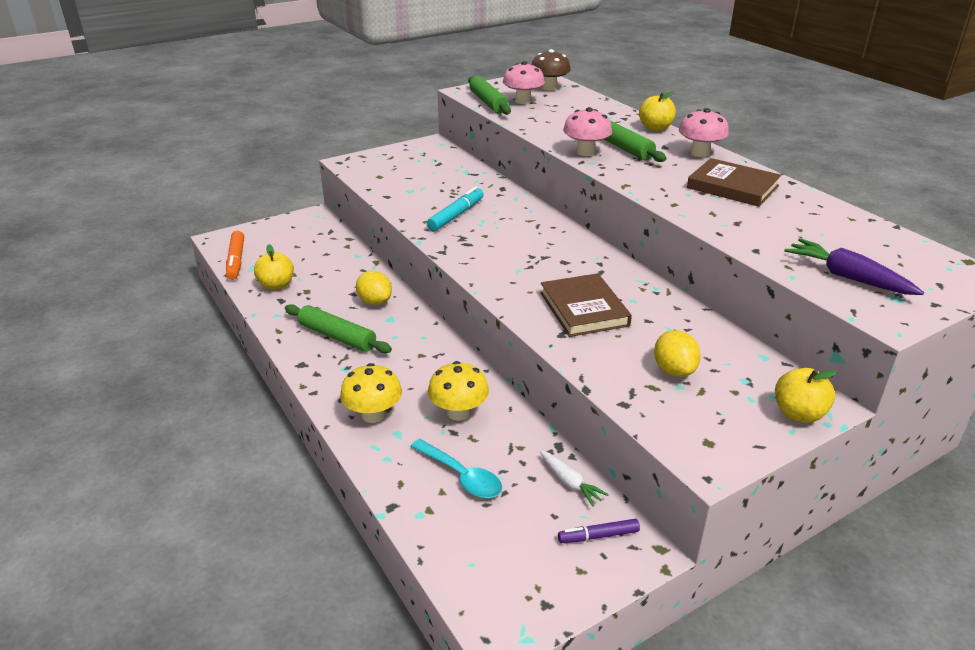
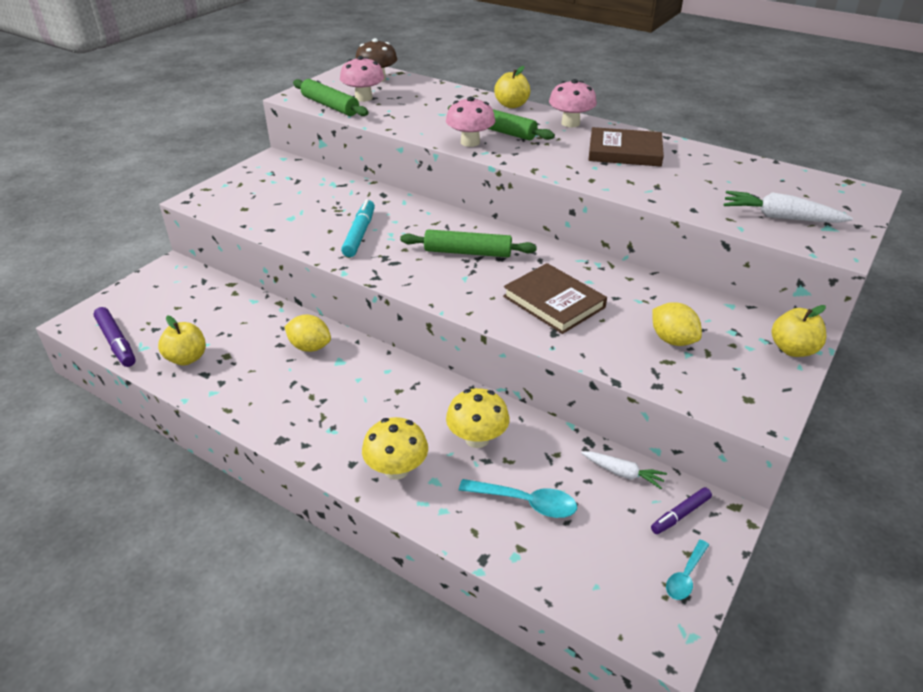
camera: 25 degrees left, 5 degrees up
orange marker [226,231,244,280] -> purple marker [93,307,136,367]
green rolling pin [285,304,392,353] -> green rolling pin moved to [400,229,537,257]
purple carrot [784,238,924,295] -> white carrot [724,191,853,223]
none -> turquoise spoon [666,540,709,600]

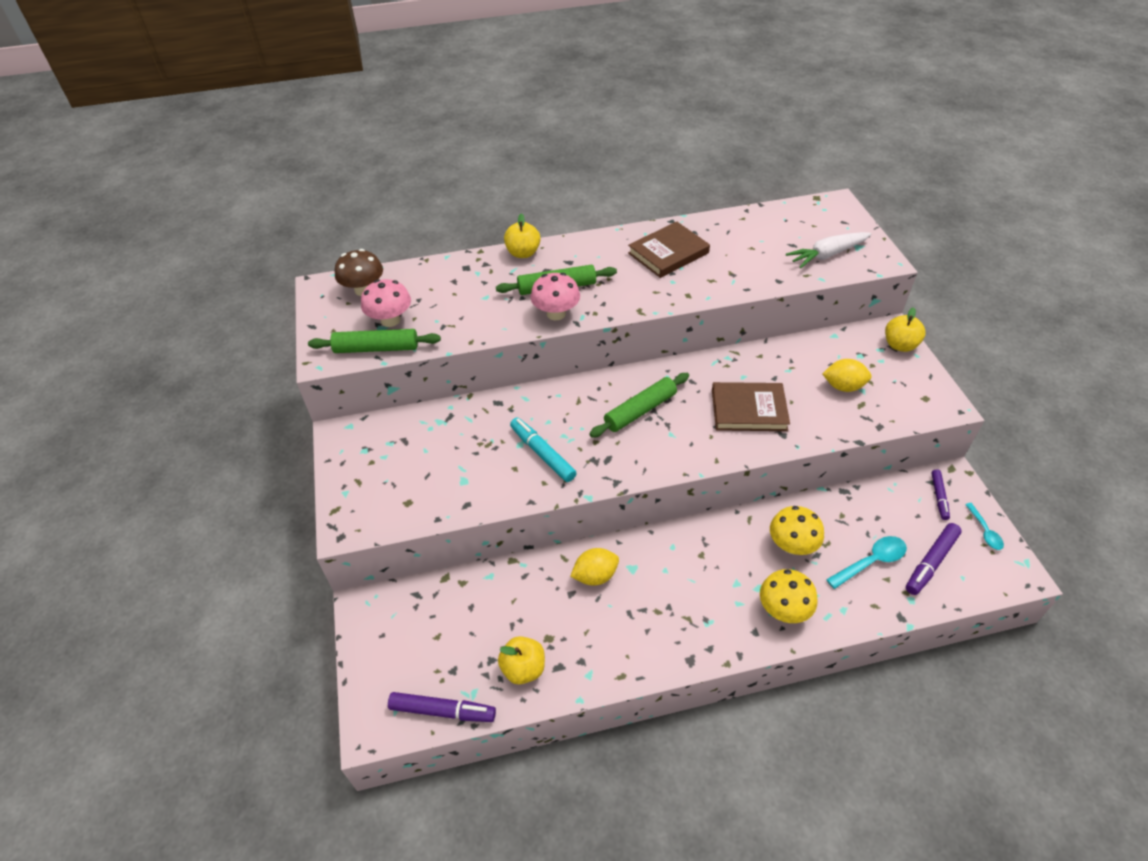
camera: 45 degrees left, 10 degrees up
pink mushroom [549,79,597,127] -> none
white carrot [581,451,667,489] -> none
none -> purple marker [906,523,962,595]

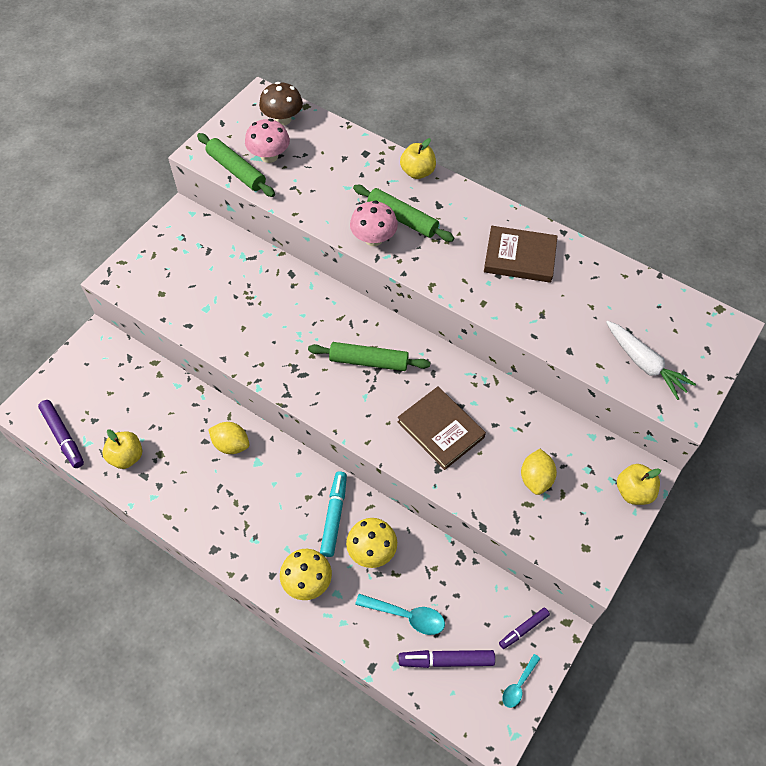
camera: 45 degrees right, 10 degrees up
turquoise marker [510,418,577,482] -> turquoise marker moved to [320,471,347,557]
white carrot [786,232,871,268] -> white carrot turned 150 degrees counterclockwise [606,321,696,400]
yellow lemon [822,359,872,392] -> yellow lemon turned 45 degrees clockwise [521,449,557,495]

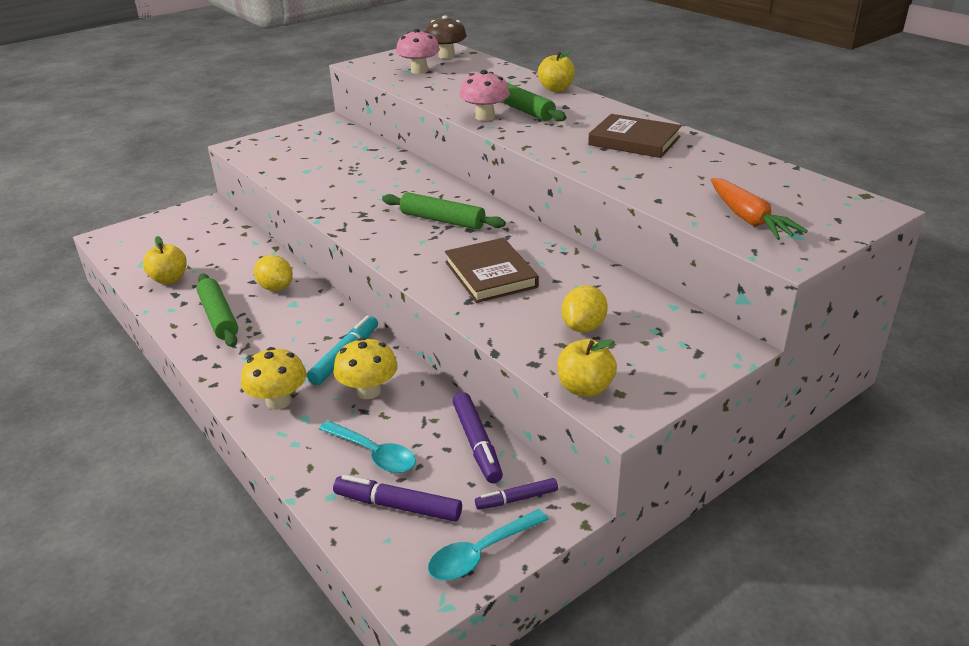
camera: 20 degrees right, 25 degrees down
purple marker [38,400,84,468] -> purple marker moved to [453,392,503,483]
green rolling pin [197,133,275,197] -> green rolling pin moved to [196,273,238,347]
turquoise spoon [502,654,541,708] -> turquoise spoon [428,509,549,580], size x1.56
white carrot [606,321,696,400] -> orange carrot [711,178,808,240]
yellow apple [617,464,661,505] -> yellow apple moved to [557,339,617,397]

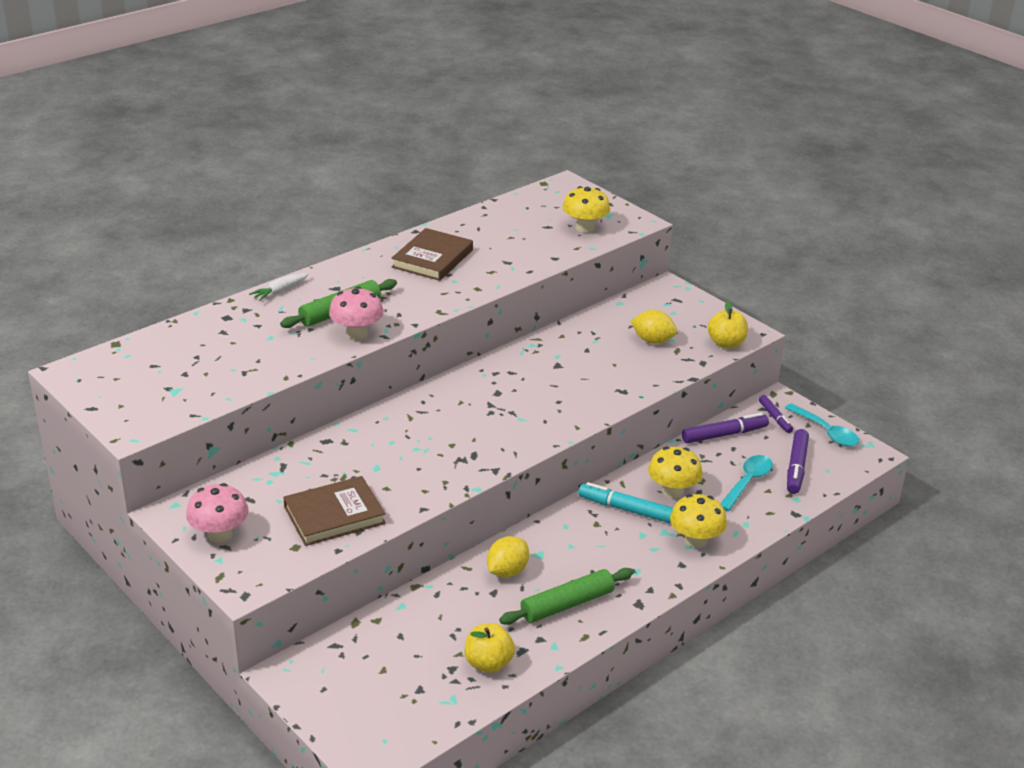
camera: 95 degrees left, 0 degrees up
green rolling pin [382,192,506,230] -> none
pink mushroom [396,29,440,74] -> pink mushroom moved to [186,483,249,543]
brown mushroom [426,15,467,59] -> none
brown book [445,238,539,303] -> brown book moved to [283,476,386,546]
yellow apple [538,50,575,92] -> white carrot [249,273,309,301]
orange carrot [711,178,808,240] -> yellow mushroom [562,186,610,233]

